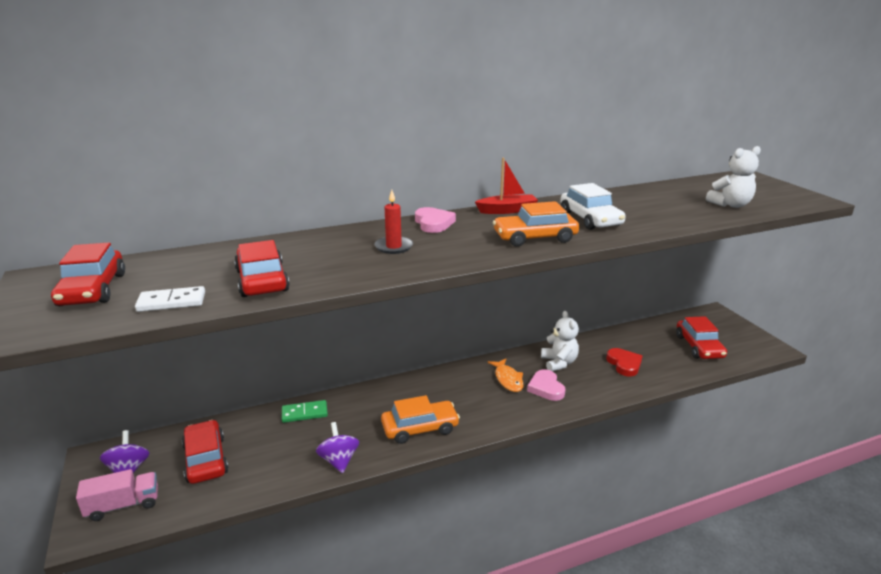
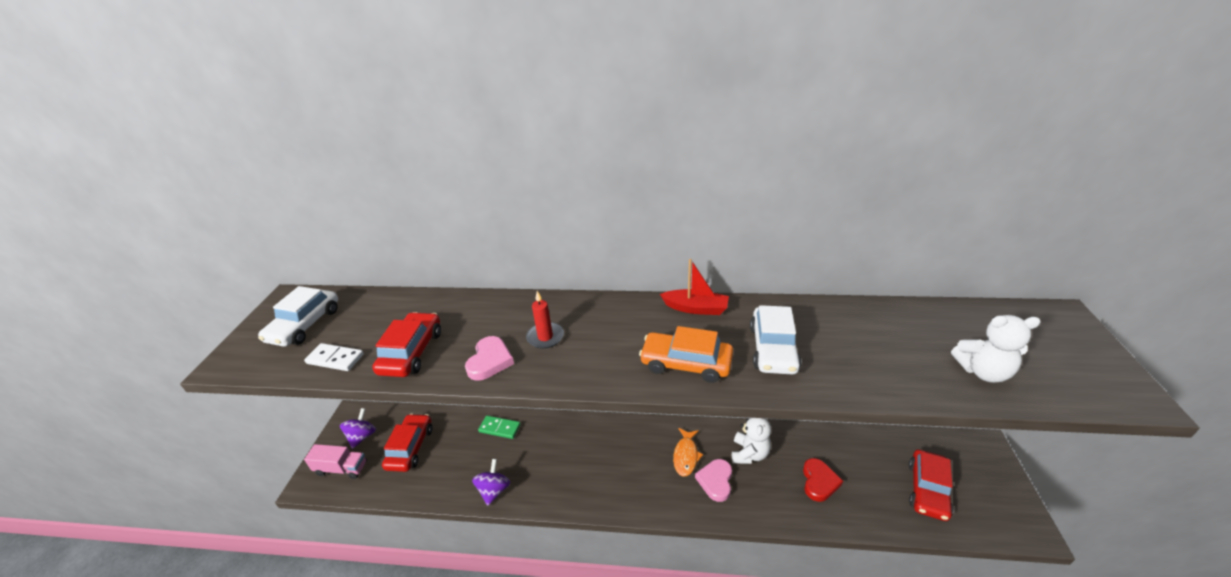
camera: 30 degrees right, 10 degrees up
red car [51,243,125,306] -> white car [258,286,338,347]
orange car [381,395,460,444] -> none
pink heart [415,207,456,233] -> pink heart moved to [465,336,514,381]

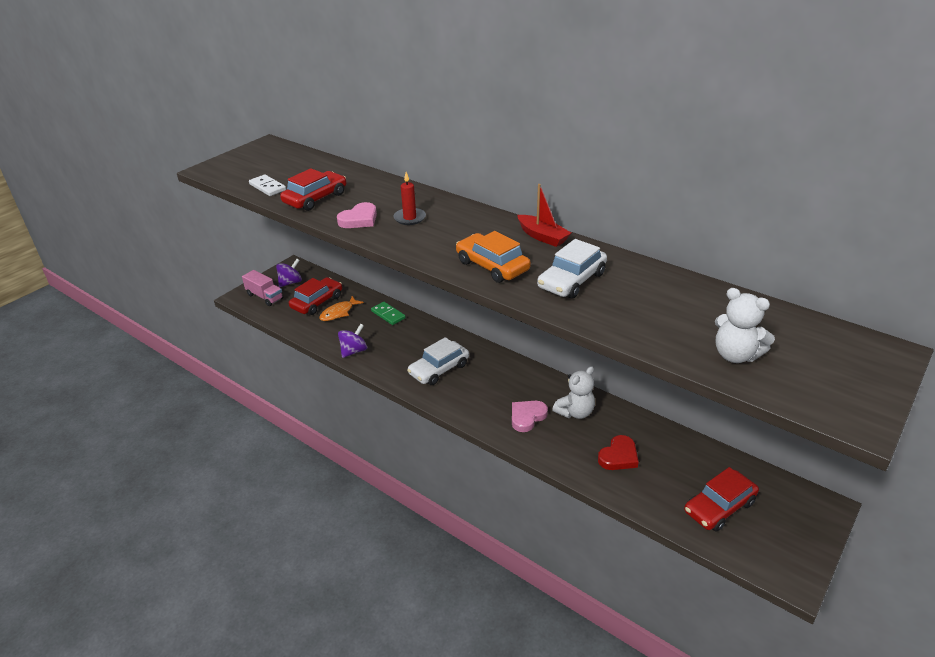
camera: 30 degrees right, 0 degrees up
white car [258,286,338,347] -> white car moved to [407,337,469,385]
orange fish [673,428,703,477] -> orange fish moved to [319,296,364,321]

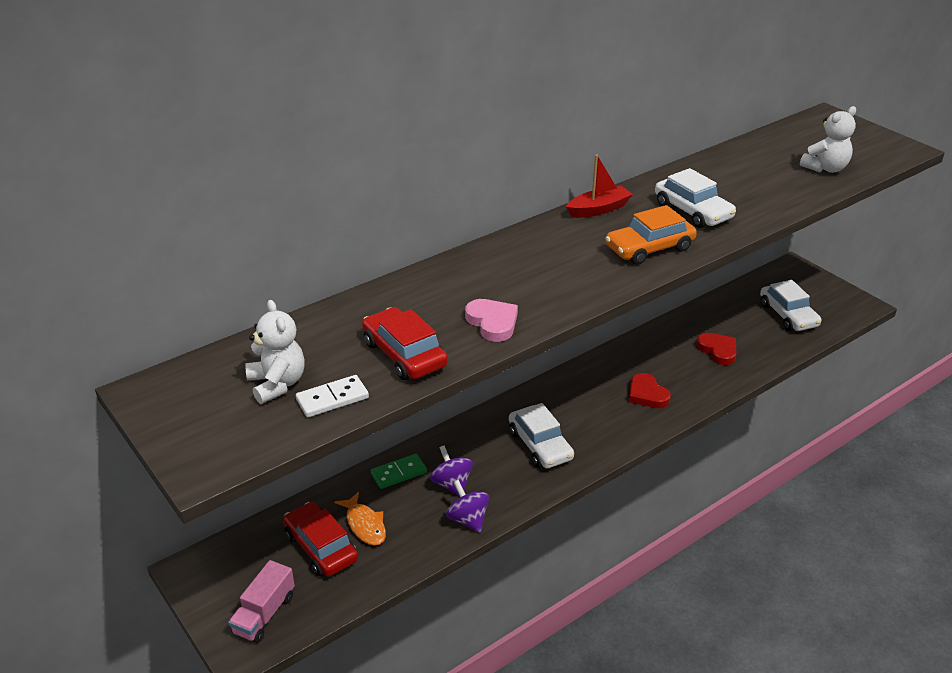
camera: 75 degrees left, 0 degrees up
pink truck [242,270,283,306] -> pink truck turned 150 degrees clockwise [228,560,295,643]
purple spinning top [276,259,302,287] -> purple spinning top moved to [430,445,473,496]
red candle [394,172,426,225] -> none
pink heart [512,401,548,432] -> red heart [629,373,671,408]
white teddy bear [552,366,595,419] -> white teddy bear moved to [245,300,305,404]
red car [684,467,759,532] -> white car [760,280,821,331]

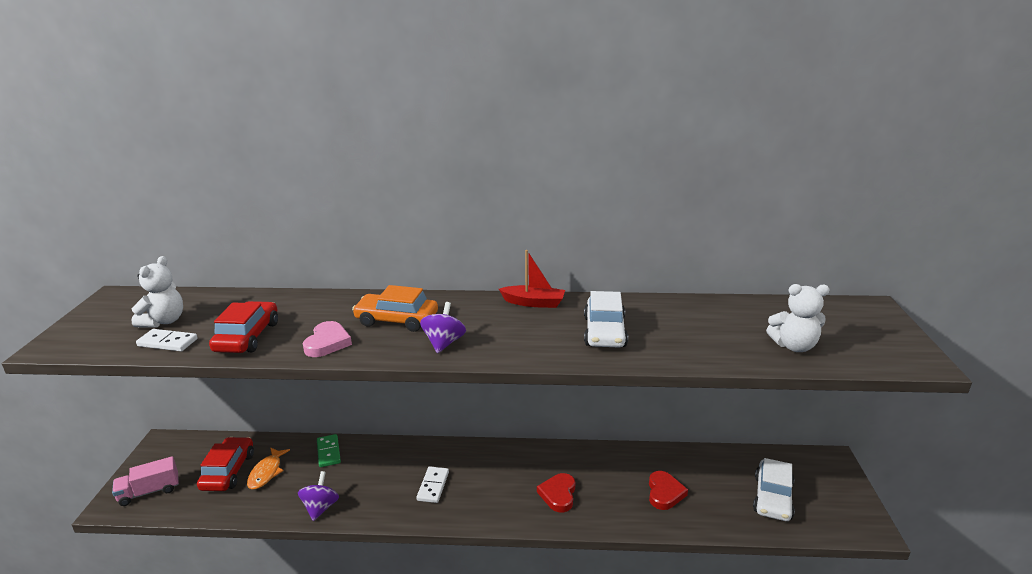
camera: 40 degrees right, 10 degrees down
green domino [371,454,427,489] -> green domino turned 60 degrees clockwise [317,434,341,467]
purple spinning top [430,445,473,496] -> purple spinning top moved to [420,302,466,353]
white car [509,403,574,468] -> white domino [416,466,449,503]
orange car [605,205,697,265] -> orange car moved to [352,285,438,332]

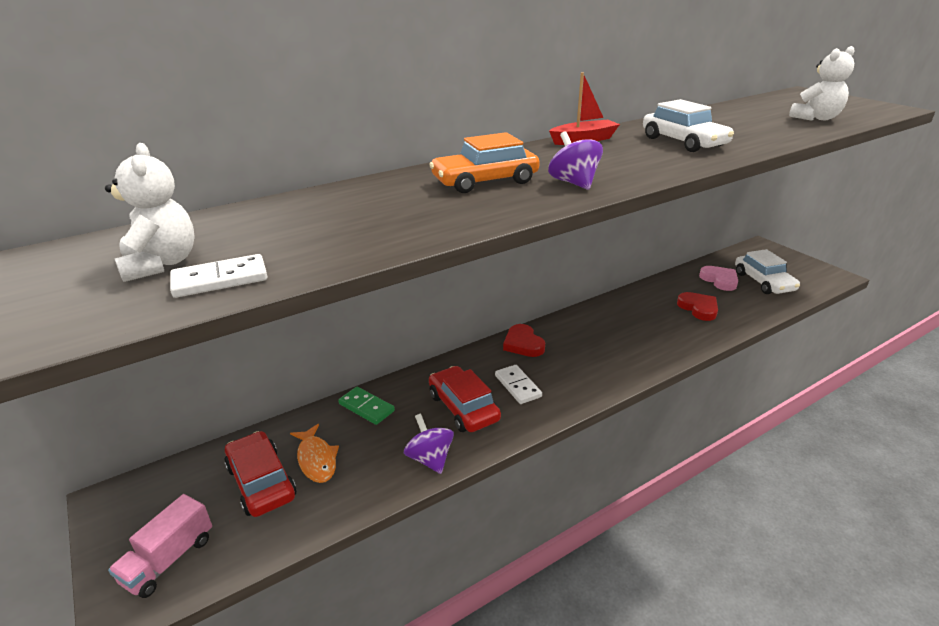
camera: 35 degrees left, 5 degrees up
red car [209,301,278,353] -> red car moved to [429,366,501,432]
pink heart [303,321,352,357] -> pink heart moved to [699,266,738,291]
red heart [537,473,575,512] -> red heart moved to [503,324,545,357]

